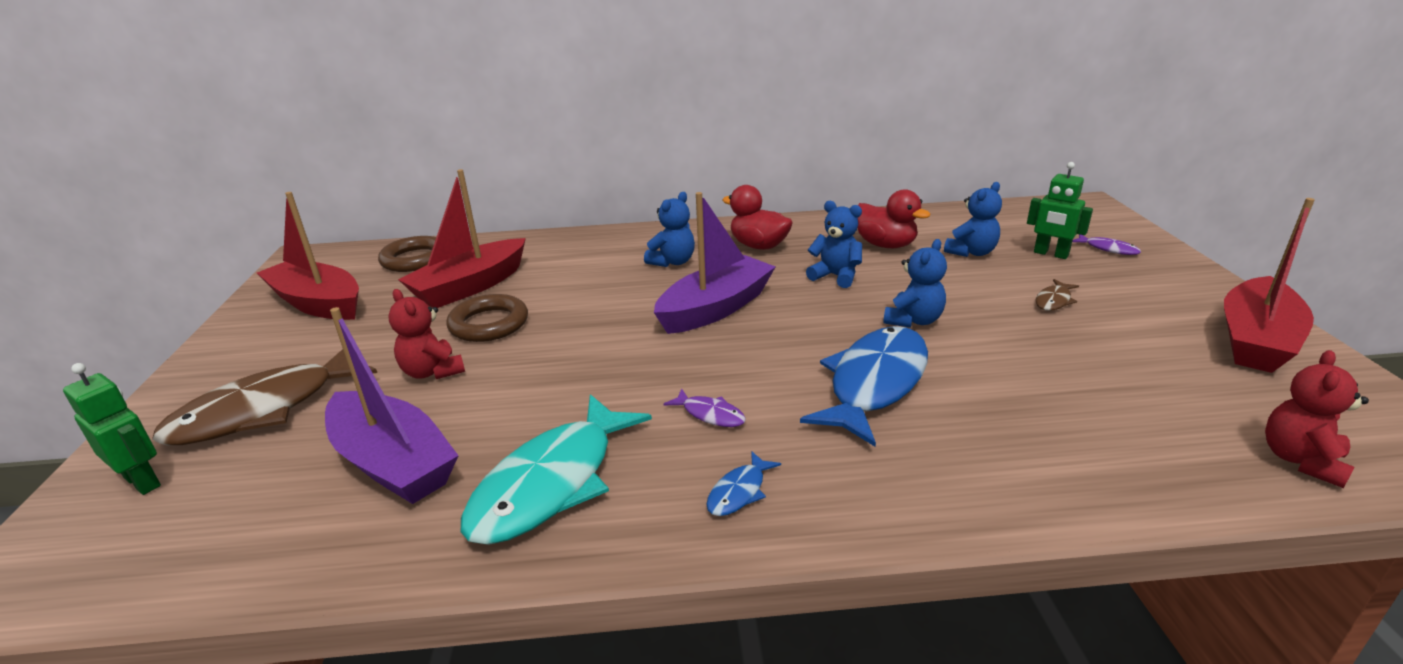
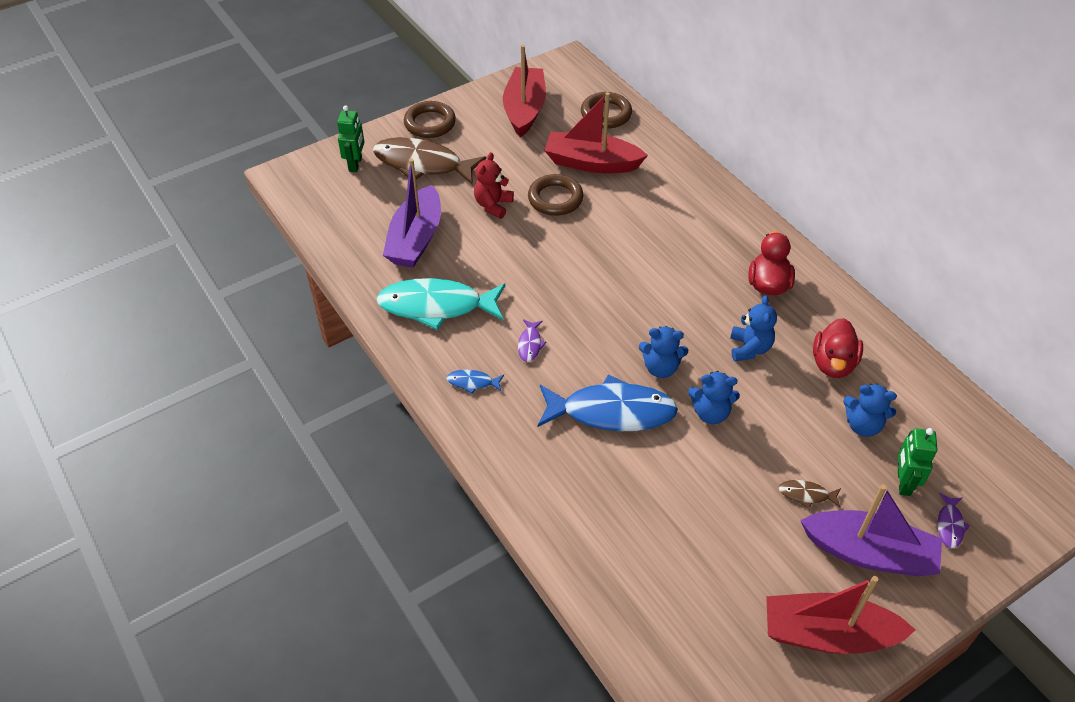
camera: 60 degrees right, 20 degrees up
blue teddy bear [644,192,695,267] -> blue teddy bear moved to [639,326,688,378]
purple boat [654,192,775,334] -> purple boat moved to [800,484,942,576]
red teddy bear [1265,350,1369,488] -> none
none -> brown ring [404,101,456,138]

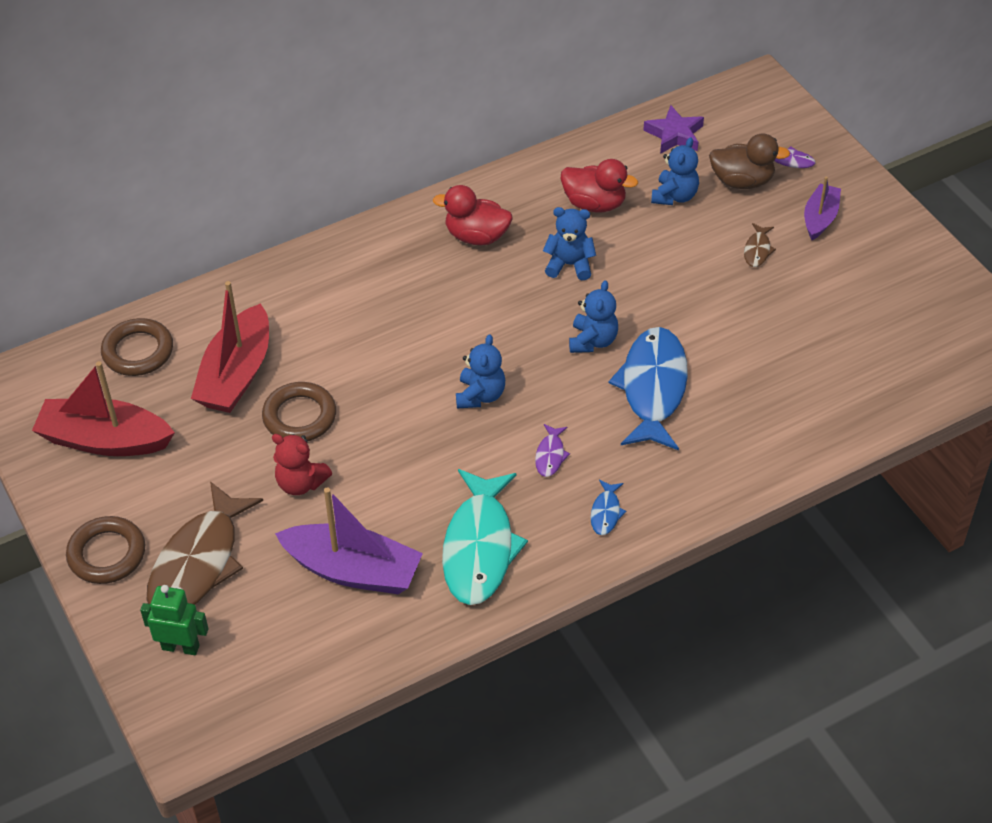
camera: 85 degrees left, 0 degrees up
purple fish [518,319,546,362] -> purple fish turned 90 degrees clockwise [535,424,570,477]
blue teddy bear [688,371,740,424] -> blue teddy bear moved to [456,334,505,409]
red boat [766,576,916,654] -> none
purple boat [800,484,942,576] -> purple boat [804,177,841,240], size x0.58
green robot [898,428,938,496] -> brown duck [709,133,790,189]
none -> purple star [643,105,704,154]

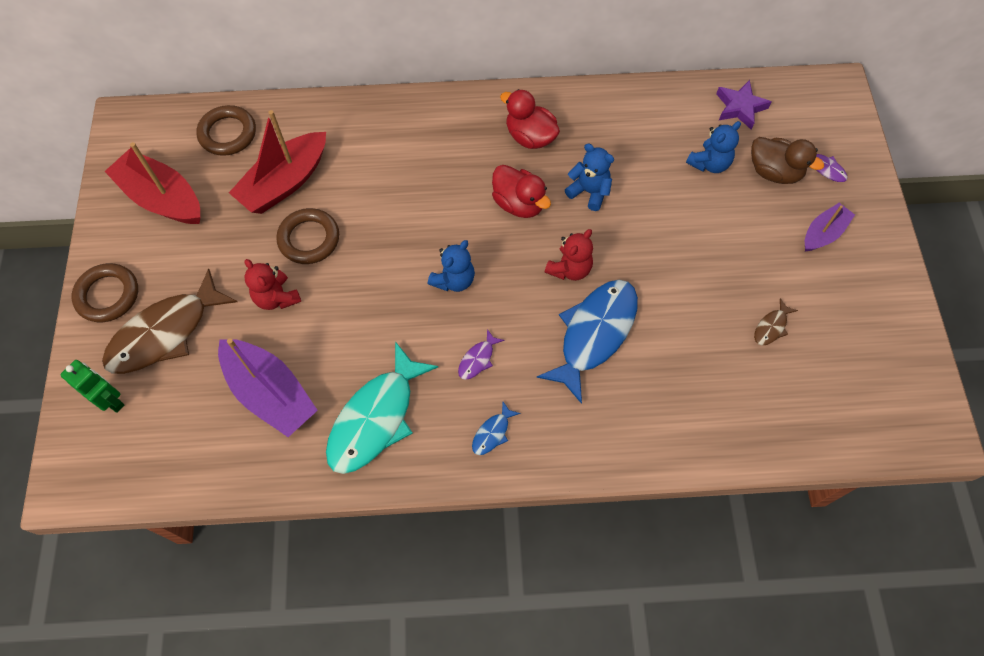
camera: 25 degrees right, 15 degrees up
red duck [561,159,638,212] -> red duck moved to [492,165,551,218]
blue teddy bear [569,280,618,353] -> red teddy bear [545,229,593,281]
brown fish [744,223,776,267] -> brown fish moved to [754,298,798,345]

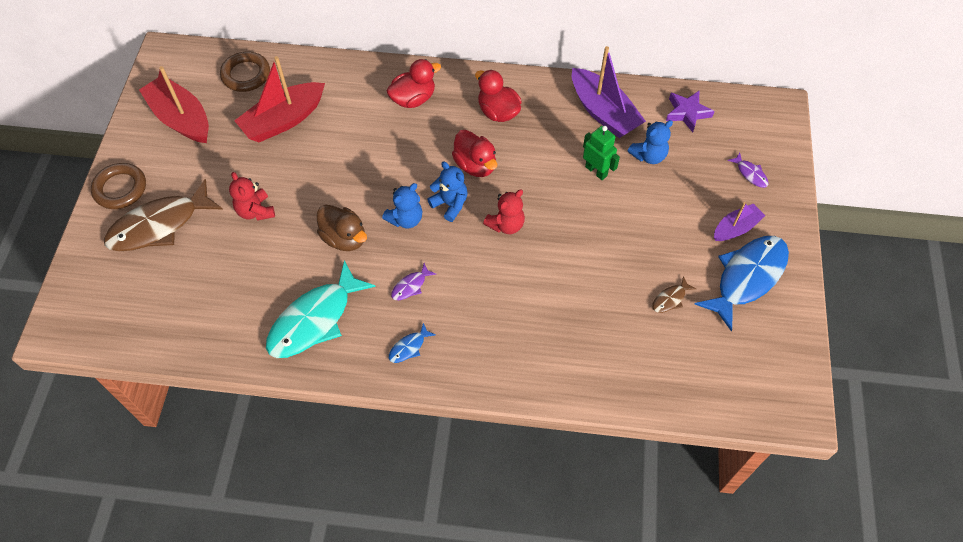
camera: 10 degrees right, 5 degrees down
green robot [60,360,124,413] -> green robot moved to [583,126,620,180]
purple boat [218,338,318,437] -> purple boat moved to [572,46,646,138]
brown ring [276,208,339,264] -> none
blue fish [537,280,638,404] -> blue fish moved to [695,236,789,332]
blue teddy bear [565,144,614,211] -> blue teddy bear moved to [427,161,468,222]
brown duck [751,137,824,184] -> brown duck moved to [317,205,367,251]
none -> red duck [386,59,441,108]

